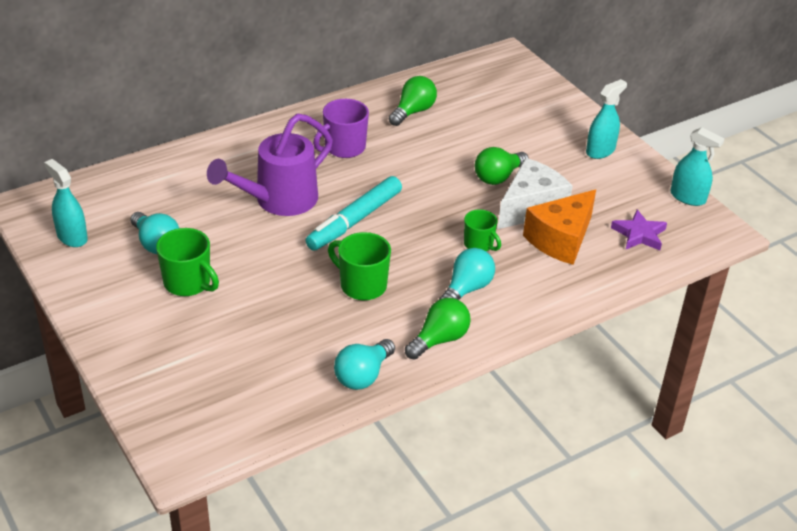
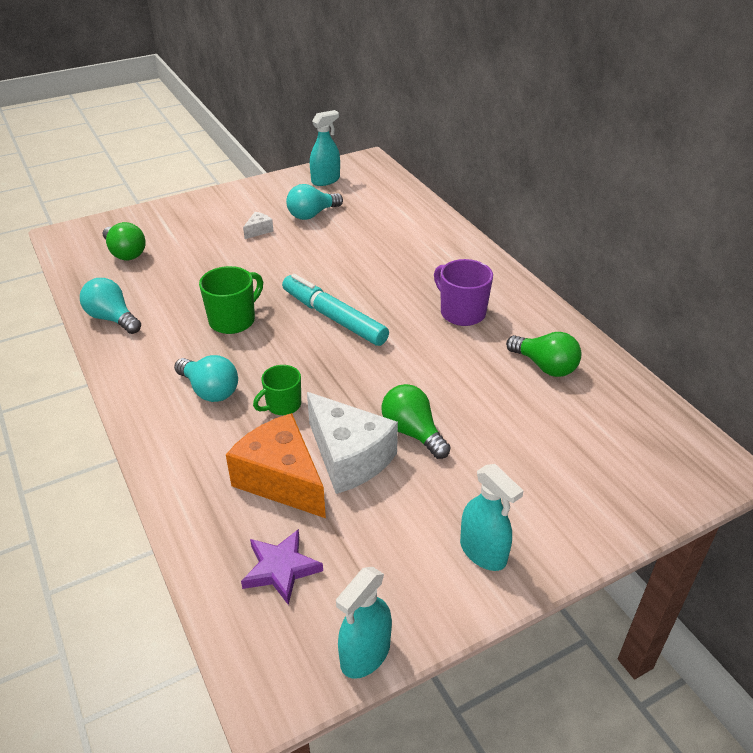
camera: 95 degrees right, 0 degrees up
green mug [156,228,219,296] -> white cheese [243,212,274,239]
purple watering can [207,114,333,216] -> none
green light bulb [405,298,471,360] -> green light bulb moved to [102,222,146,260]

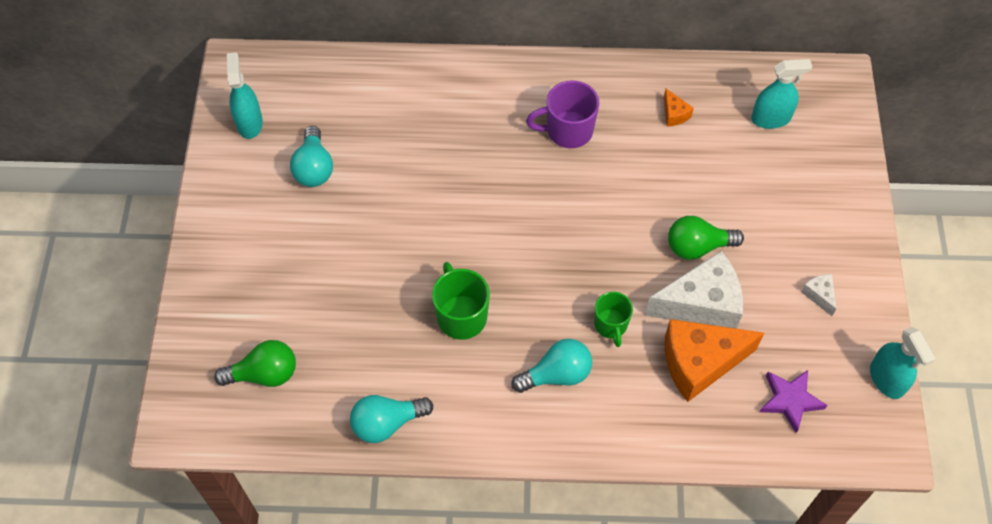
camera: 60 degrees left, 20 degrees up
white cheese [243,212,274,239] -> white cheese moved to [801,274,836,316]
turquoise marker [282,274,389,346] -> none
turquoise spray bottle [460,464,523,571] -> turquoise spray bottle moved to [751,59,812,129]
green light bulb [506,332,581,377] -> orange cheese [664,89,694,127]

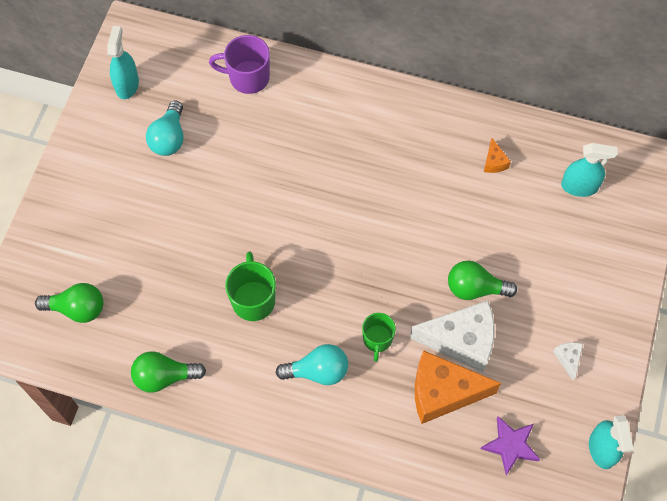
camera: 15 degrees right, 5 degrees up
turquoise light bulb [350,395,433,443] -> green light bulb [131,351,206,393]
purple mug [526,81,599,148] -> purple mug moved to [209,35,270,94]

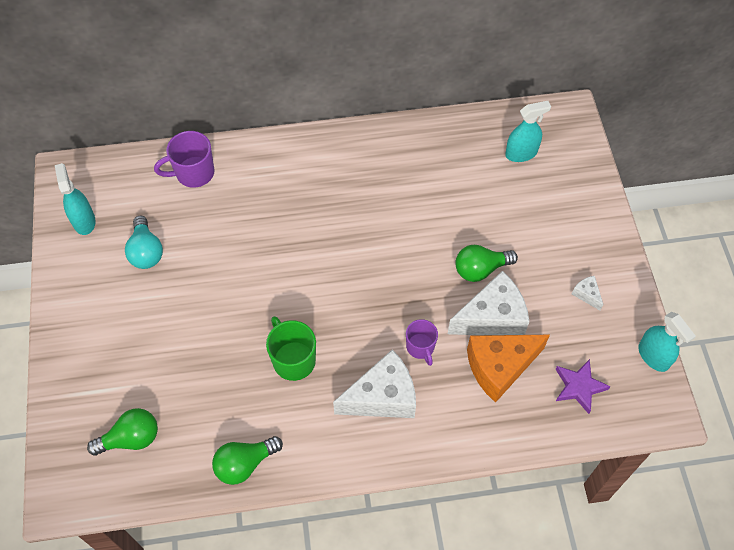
camera: 25 degrees left, 5 degrees down
turquoise light bulb [276,344,348,385] -> white cheese [333,349,416,418]
green mug [362,313,396,362] -> purple mug [406,319,438,366]
orange cheese [484,138,511,173] -> none

